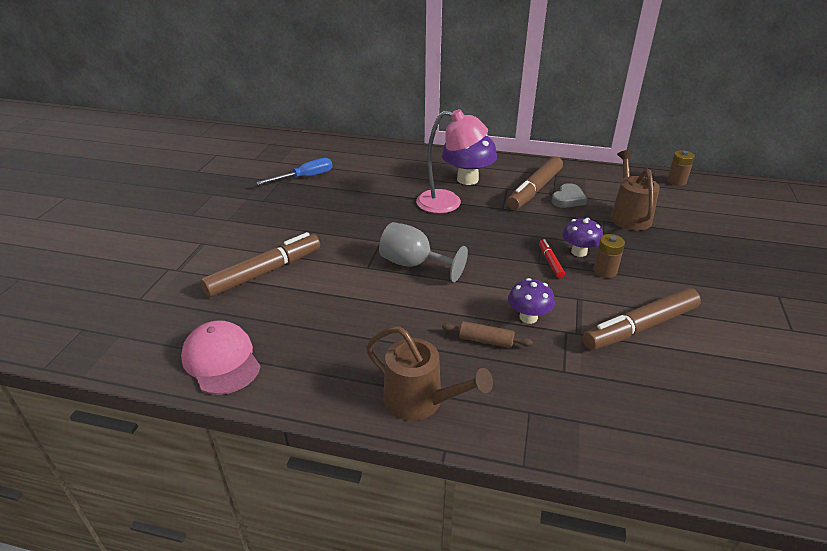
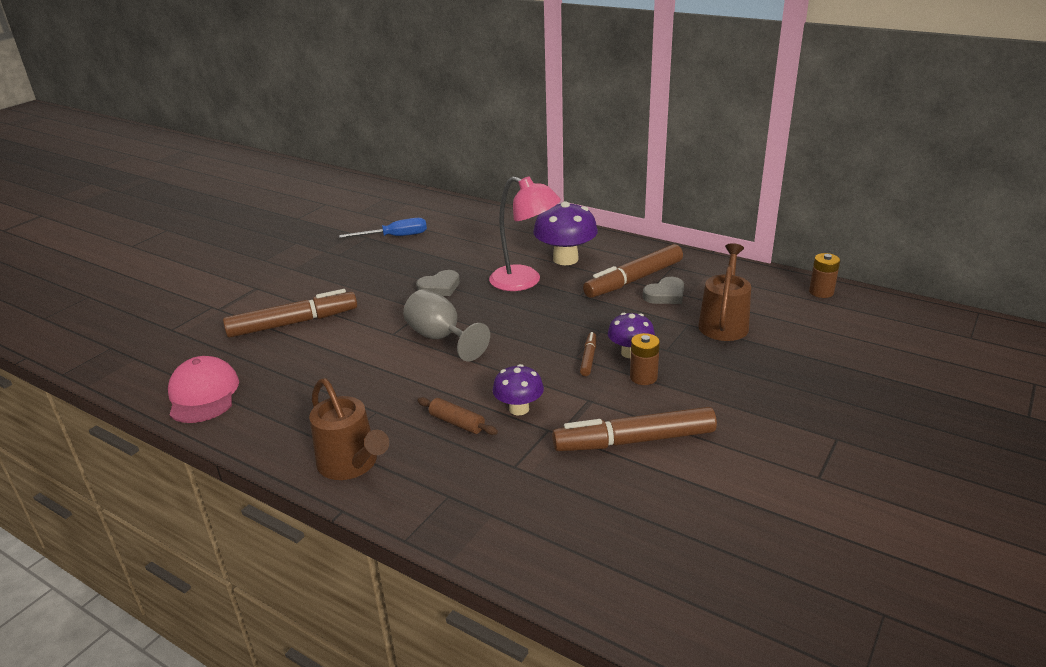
camera: 20 degrees right, 5 degrees down
red marker [539,239,565,278] -> brown marker [580,332,597,376]
none -> grey heart [416,270,460,296]

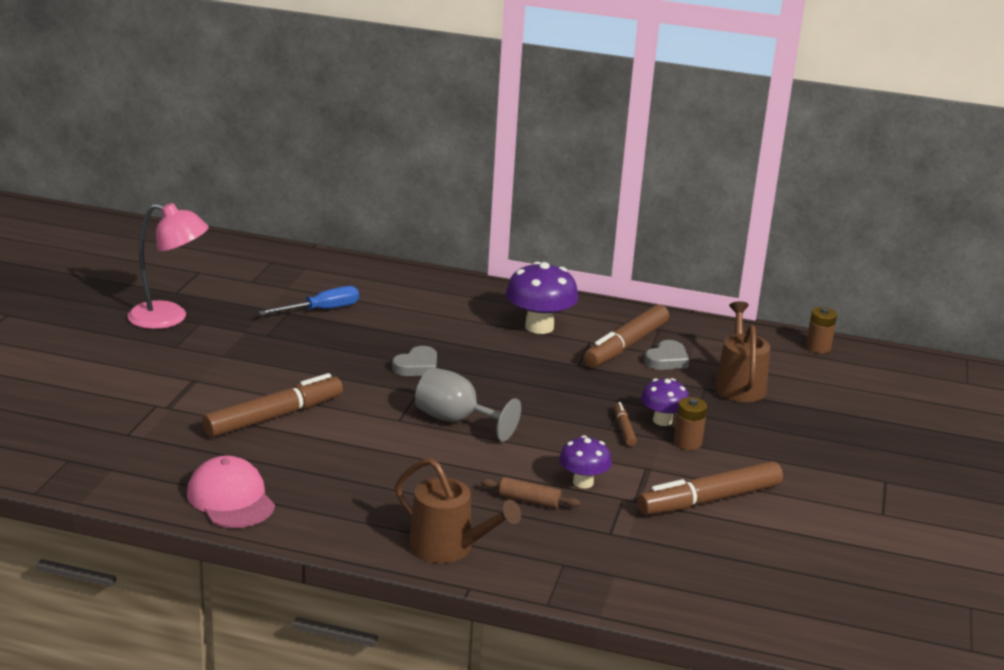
camera: 20 degrees left, 5 degrees down
pink lamp [489,176,561,291] -> pink lamp moved to [127,203,209,329]

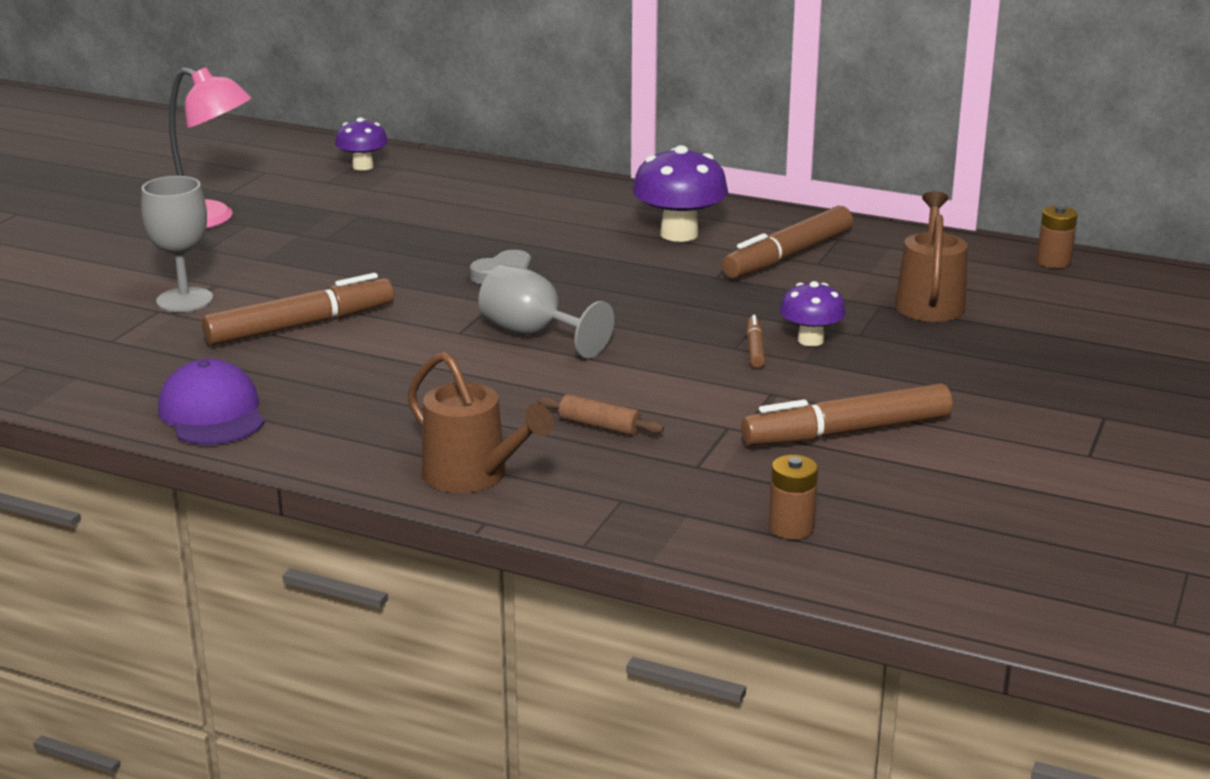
camera: 10 degrees right, 0 degrees up
pink cap [187,456,275,528] -> purple cap [158,359,264,445]
blue screwdriver [258,286,359,315] -> none
purple mushroom [559,435,612,488] -> purple mushroom moved to [335,117,388,170]
grey heart [644,340,689,370] -> none
brown battery [674,397,707,450] -> brown battery moved to [769,455,818,540]
none -> grey goblet [141,176,213,312]

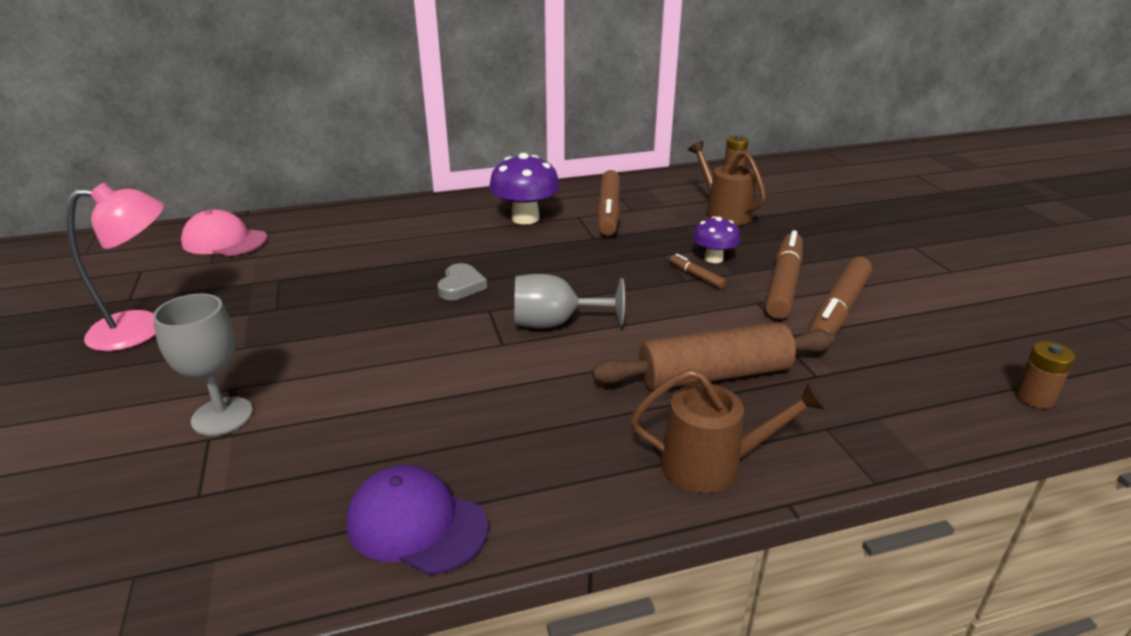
camera: 40 degrees left, 5 degrees up
brown marker [202,273,394,346] -> brown marker moved to [765,230,803,319]
purple mushroom [335,117,388,170] -> pink cap [181,210,267,256]
brown rolling pin [538,394,664,436] -> brown rolling pin [592,322,835,390], size x2.20
brown battery [769,455,818,540] -> brown battery moved to [1015,341,1075,408]

